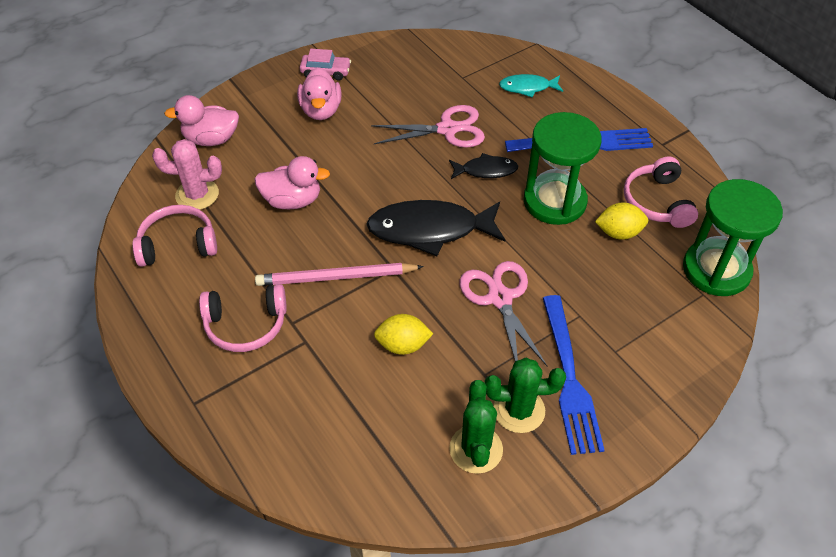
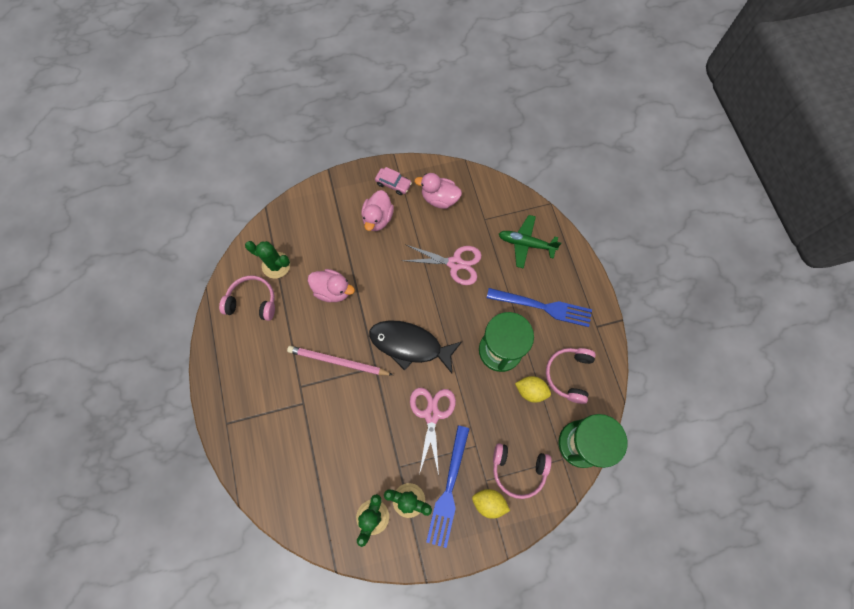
camera: 20 degrees right, 20 degrees up
pink cactus [152,139,222,210] -> green cactus [245,241,290,279]
pink duck [164,95,239,146] -> pink duck moved to [414,173,462,209]
pink headphones [199,284,287,352] -> pink headphones moved to [493,443,552,499]
yellow lemon [374,314,433,355] -> yellow lemon moved to [472,489,510,519]
black fish [449,153,518,179] -> none
turquoise fish [499,74,563,98] -> green plane [499,215,561,269]

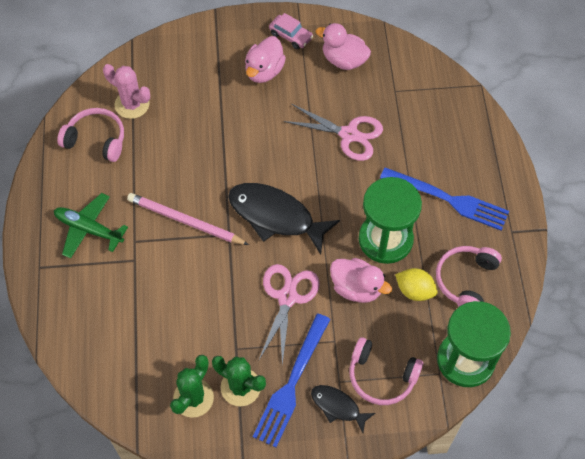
camera: 10 degrees right, 10 degrees down
green cactus [245,241,290,279] -> pink cactus [103,64,150,119]
pink duck [308,269,355,302] -> pink duck moved to [330,258,392,303]
yellow lemon [472,489,510,519] -> black fish [311,385,375,433]
green plane [499,215,561,269] -> green plane moved to [54,193,128,259]

